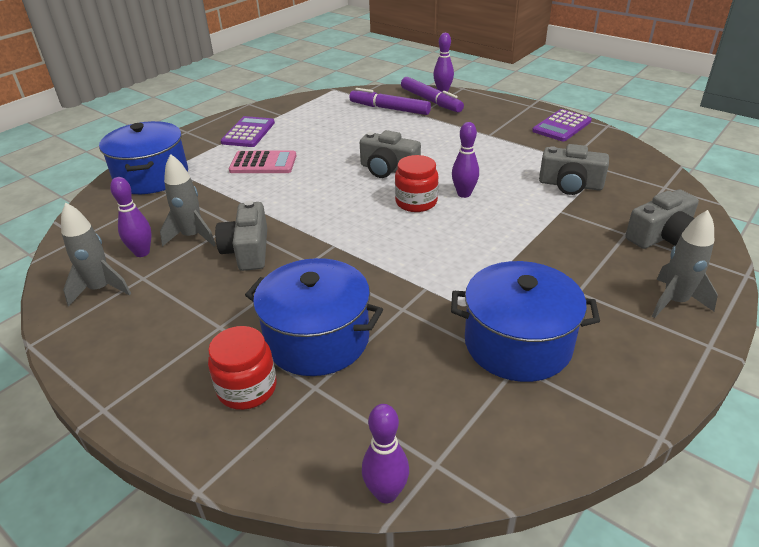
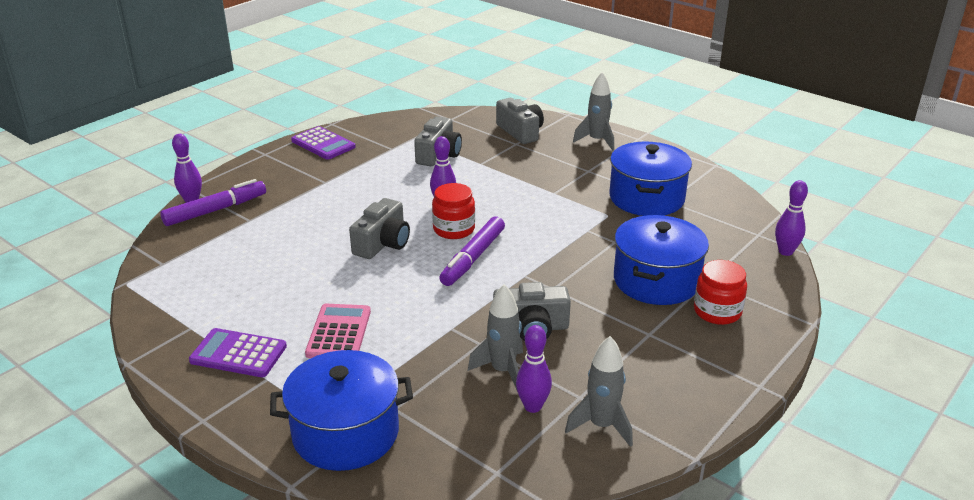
camera: 90 degrees left, 5 degrees down
purple marker [349,88,431,115] -> purple marker moved to [439,216,505,286]

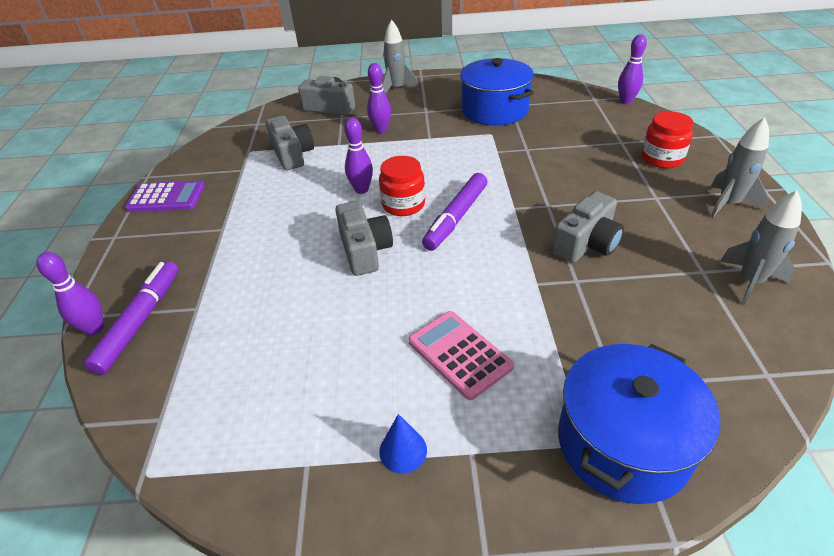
camera: 40 degrees left, 10 degrees up
purple calculator [189,328,287,377] -> blue cone [379,414,427,473]
purple marker [439,216,505,286] -> purple marker turned 45 degrees clockwise [422,173,487,251]
grey rocket [468,284,523,390] -> grey rocket moved to [710,117,769,218]
purple bowling pin [516,325,552,413] -> purple bowling pin moved to [367,63,391,133]
blue pot [614,215,709,305] -> none

